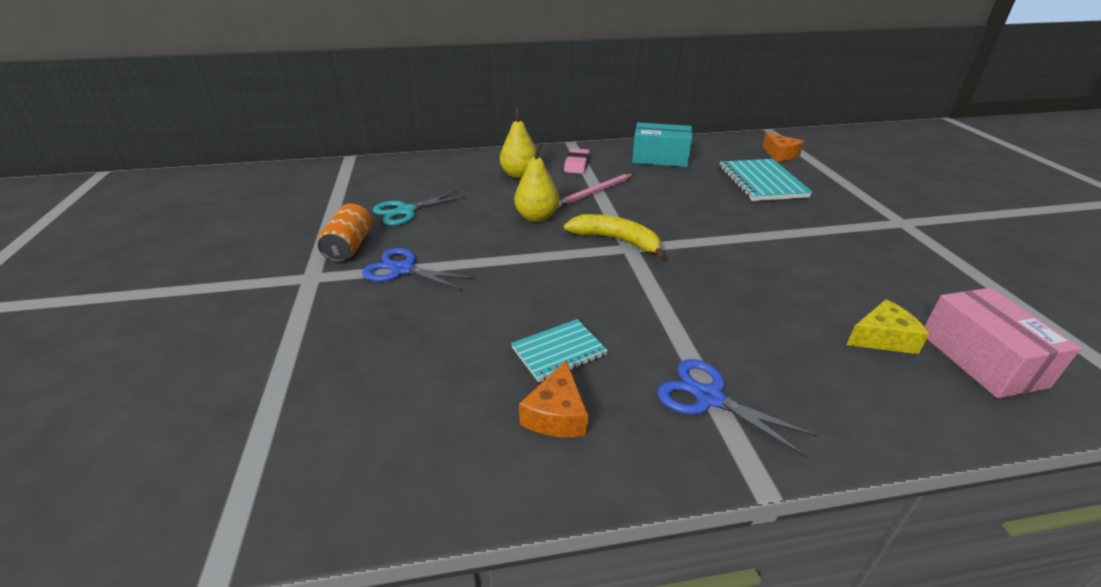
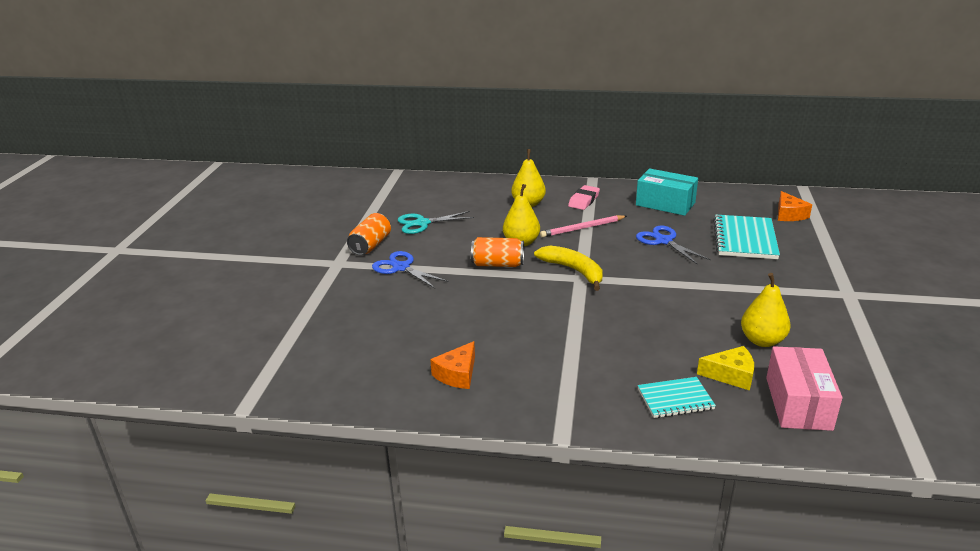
camera: 20 degrees right, 5 degrees down
turquoise notebook [511,319,608,382] -> turquoise notebook moved to [638,377,716,418]
blue scissors [657,359,818,458] -> blue scissors moved to [636,225,711,264]
none -> orange can [471,237,524,267]
none -> yellow pear [741,273,790,347]

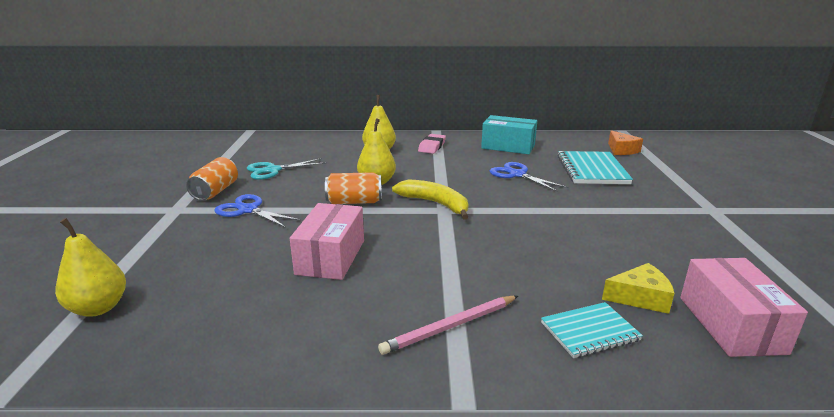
camera: 10 degrees left, 5 degrees down
orange cheese [430,341,475,389] -> none
pink pencil [540,215,627,237] -> pink pencil moved to [378,296,518,355]
yellow pear [741,273,790,347] -> yellow pear moved to [55,218,126,317]
none -> pink box [290,203,364,280]

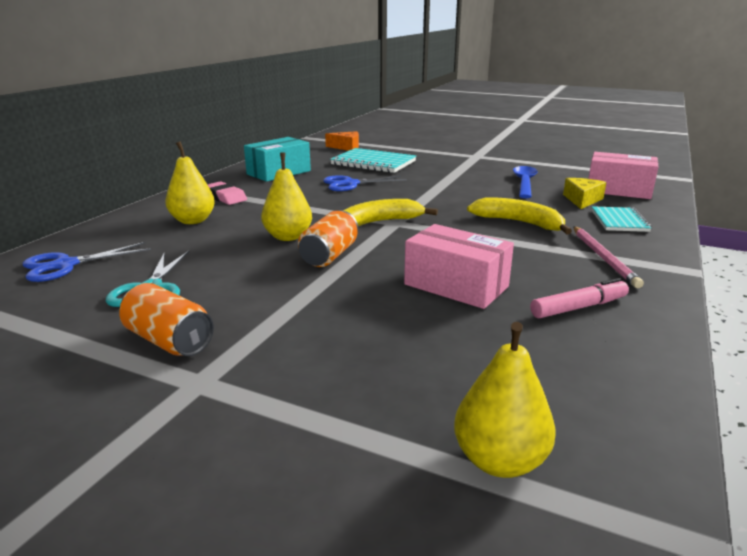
camera: 65 degrees left, 0 degrees up
blue scissors [215,194,301,228] -> blue scissors moved to [23,242,151,282]
none -> yellow banana [467,197,572,234]
none -> blue spoon [513,166,538,198]
none -> pink marker [530,278,629,318]

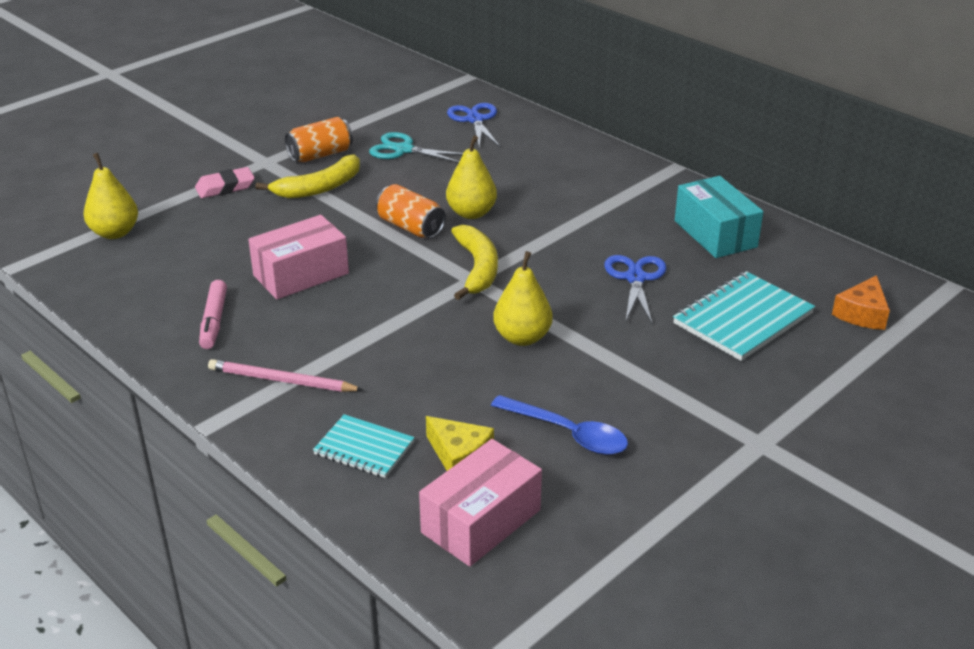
camera: 110 degrees right, 10 degrees up
yellow pear [165,141,215,224] -> yellow pear moved to [493,251,553,346]
pink eraser [207,181,247,205] -> pink eraser moved to [195,167,255,198]
yellow banana [467,197,572,234] -> yellow banana moved to [255,154,360,198]

